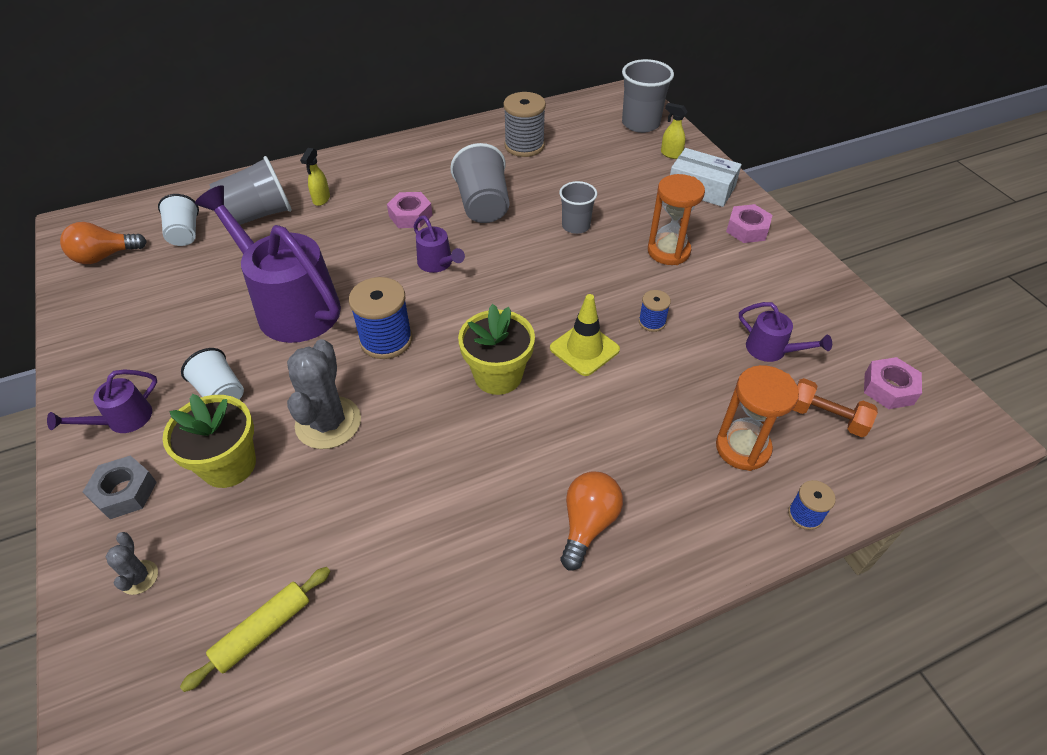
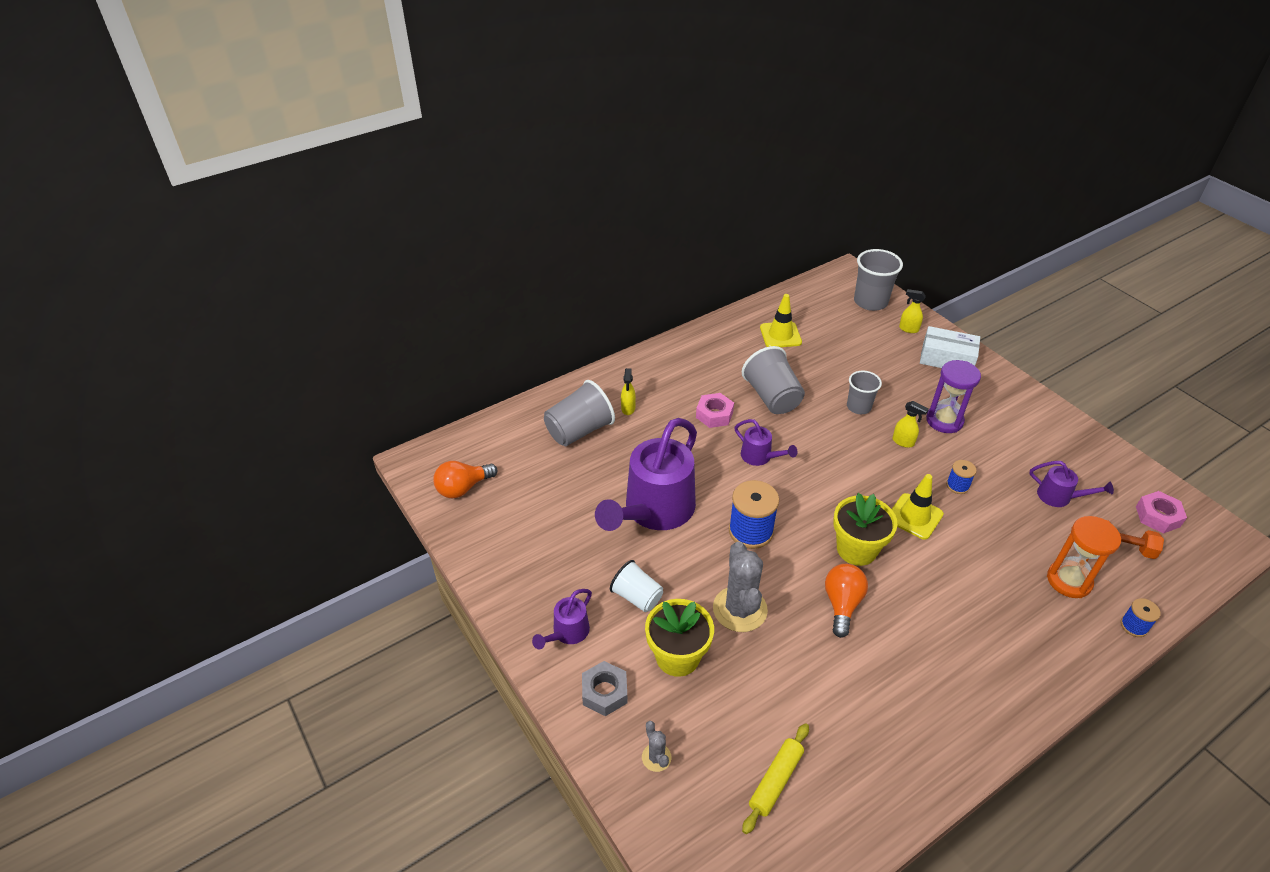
camera: 10 degrees left, 5 degrees down
white cup [158,194,199,246] -> none
purple watering can [195,185,341,343] -> purple watering can turned 90 degrees counterclockwise [595,418,697,531]
grey spool [504,92,546,157] -> yellow traffic cone [760,294,802,347]
orange light bulb [561,471,623,570] -> orange light bulb moved to [825,564,868,638]
orange hourglass [648,174,705,265] -> purple hourglass [926,360,981,433]
pink nut [726,204,772,243] -> none
none -> yellow spray bottle [893,401,929,448]

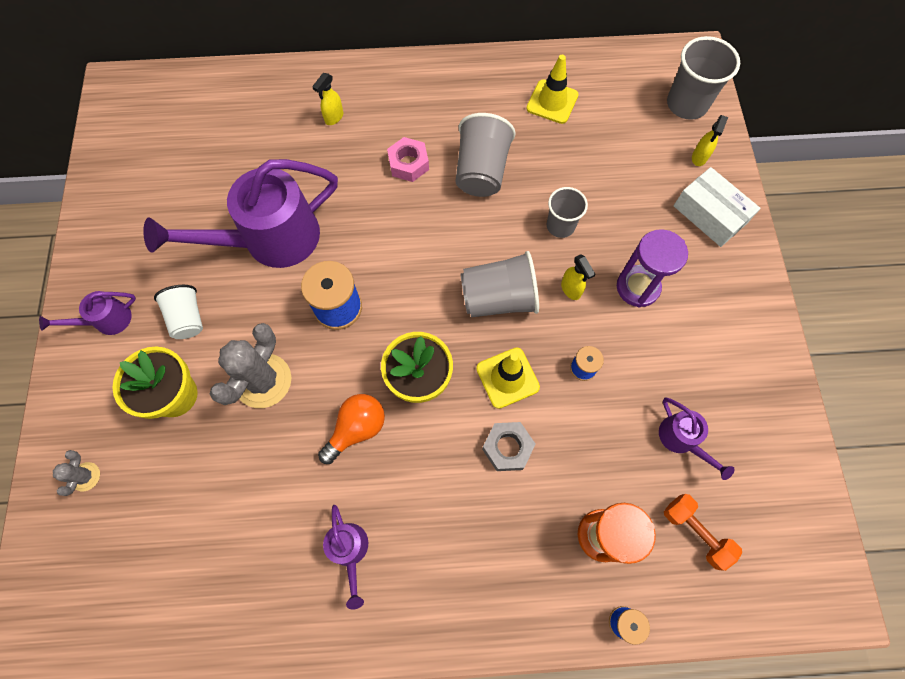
camera: 30 degrees right, 25 degrees up
orange light bulb [434,461,498,498] -> none
grey cup [544,380,615,446] -> grey cup moved to [461,251,539,317]
grey nut [582,661,627,716] -> grey nut moved to [482,422,535,471]
purple watering can [734,419,798,466] -> purple watering can moved to [323,505,368,610]
yellow rolling pin [742,723,809,834] -> none
yellow spray bottle [899,289,926,333] -> yellow spray bottle turned 120 degrees counterclockwise [692,115,728,166]
pink nut [1136,491,1187,534] -> none

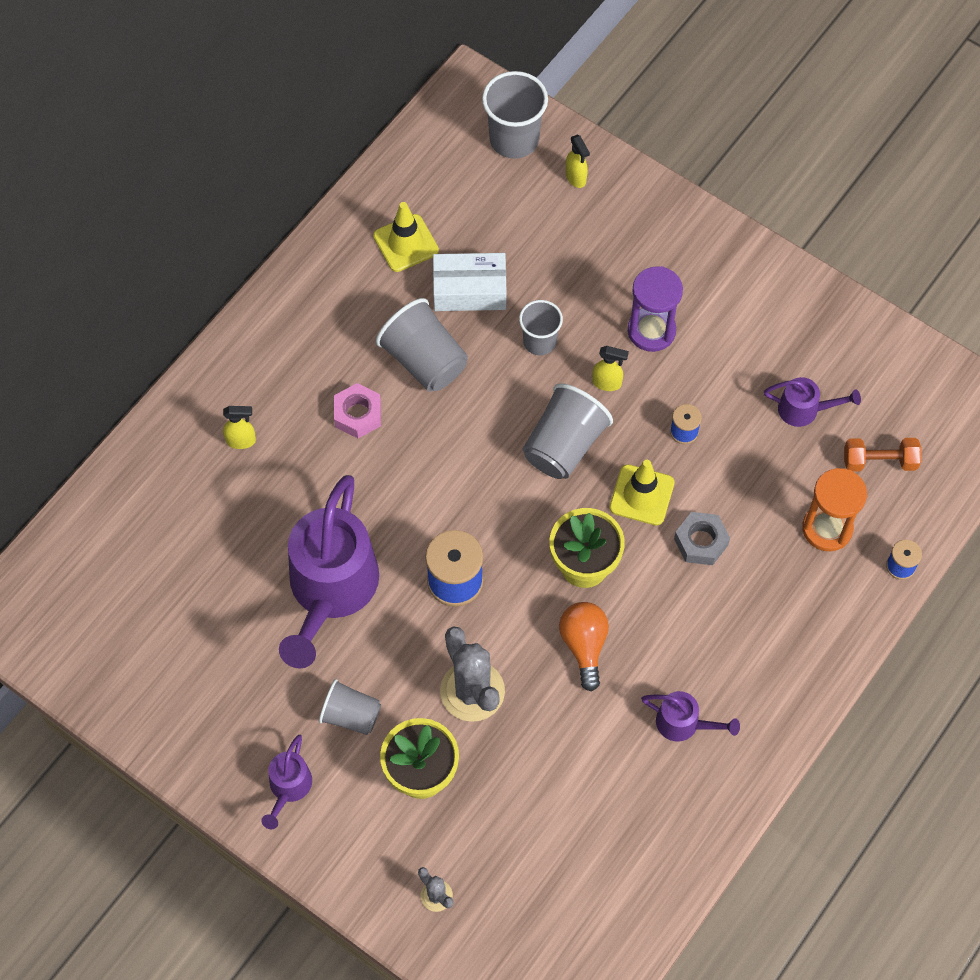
camera: 50 degrees left, 5 degrees down
white cup [154,285,203,339] -> grey cup [319,679,381,735]
yellow spray bottle [312,73,343,125] -> yellow spray bottle turned 75 degrees counterclockwise [223,406,256,449]
white box [674,167,761,247] -> white box moved to [433,253,507,311]

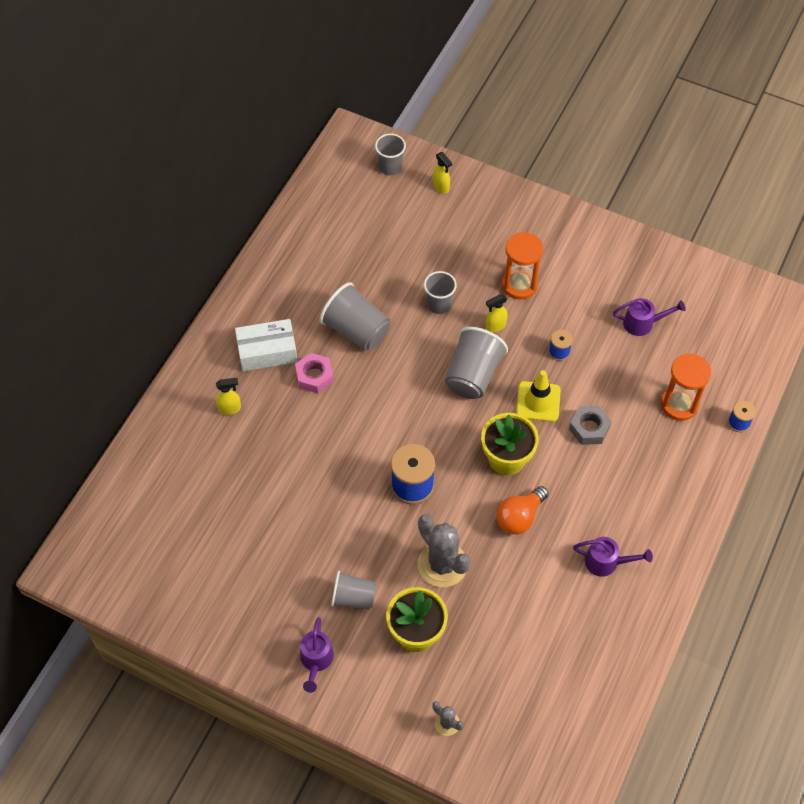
camera: 10 degrees left, 5 degrees down
purple watering can [279,475,379,669] -> none
yellow traffic cone [373,202,439,272] -> none
white box [433,253,507,311] -> white box moved to [235,319,298,371]
grey cup [482,71,548,159] -> grey cup [375,134,406,175], size x0.64
orange light bulb [559,602,609,692] -> orange light bulb turned 120 degrees counterclockwise [496,486,548,534]
yellow spray bottle [592,346,629,391] -> yellow spray bottle turned 150 degrees clockwise [486,294,508,332]
purple hourglass [628,266,683,352] -> orange hourglass [502,232,543,300]
orange dumbbell [844,438,921,471] -> none

